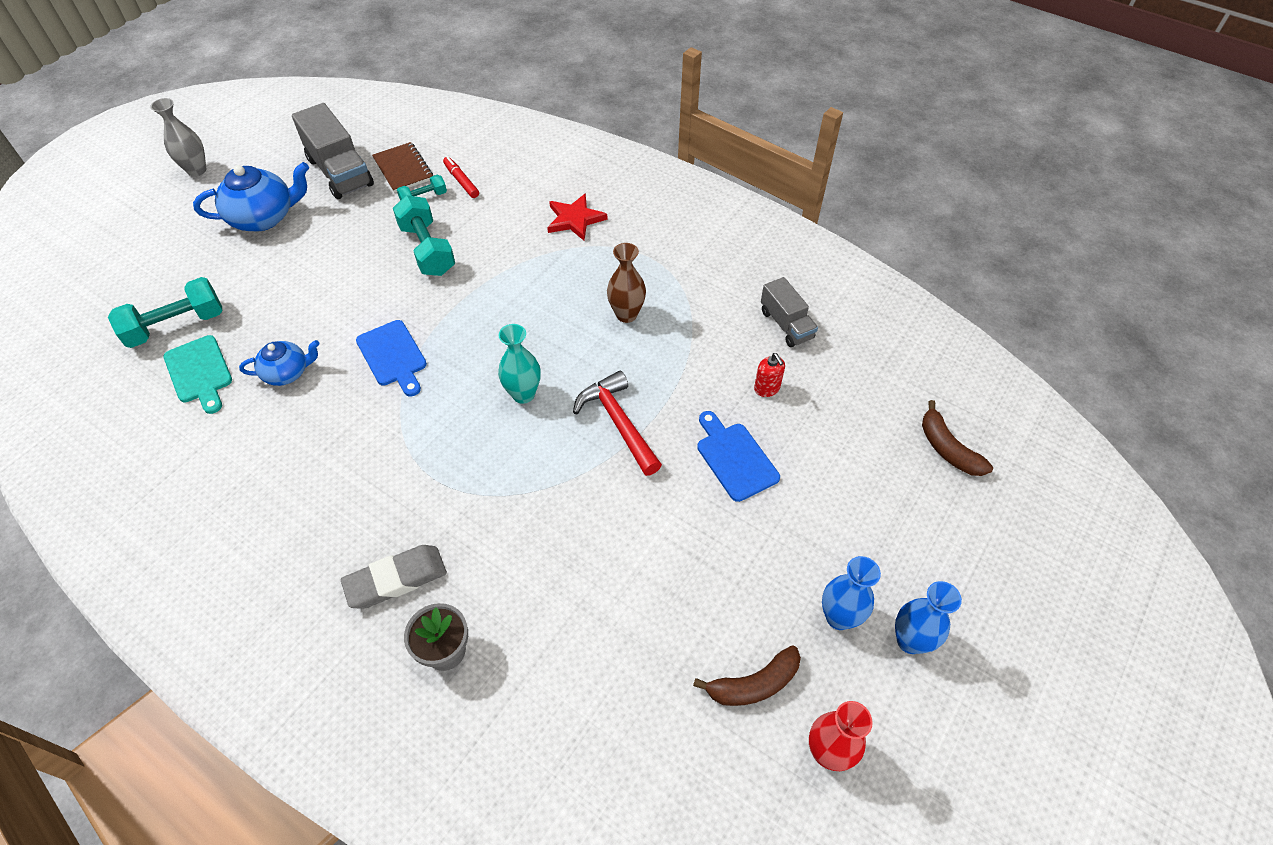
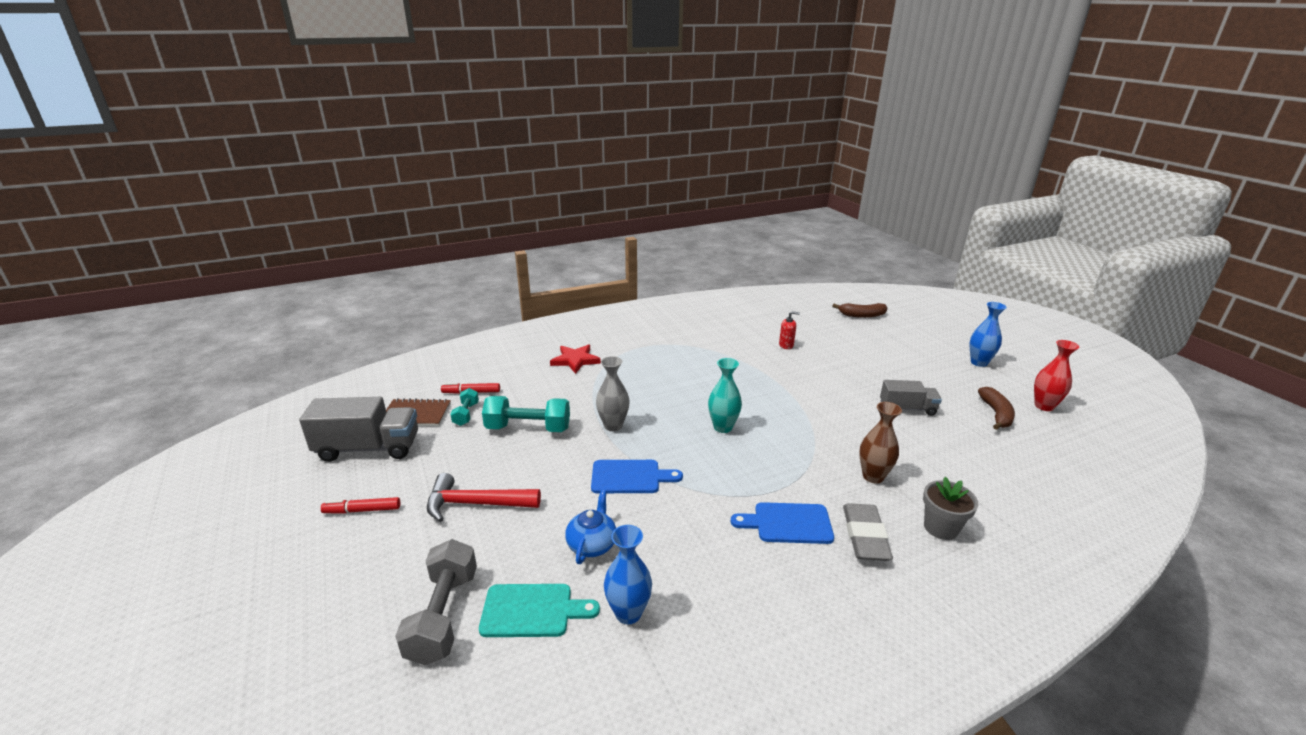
camera: 60 degrees left, 25 degrees down
turquoise dumbbell [108,277,222,348] -> grey dumbbell [395,539,477,665]
grey vase [150,98,206,176] -> grey vase moved to [596,356,630,431]
blue teapot [193,162,309,231] -> red marker [321,497,400,513]
red hammer [573,371,662,476] -> red hammer moved to [427,473,541,522]
brown vase [607,243,646,323] -> brown vase moved to [859,402,902,484]
blue cutting board [697,411,780,502] -> blue cutting board moved to [731,502,834,544]
grey truck [761,277,818,347] -> grey truck moved to [880,380,942,416]
blue vase [822,556,881,630] -> blue vase moved to [604,525,652,624]

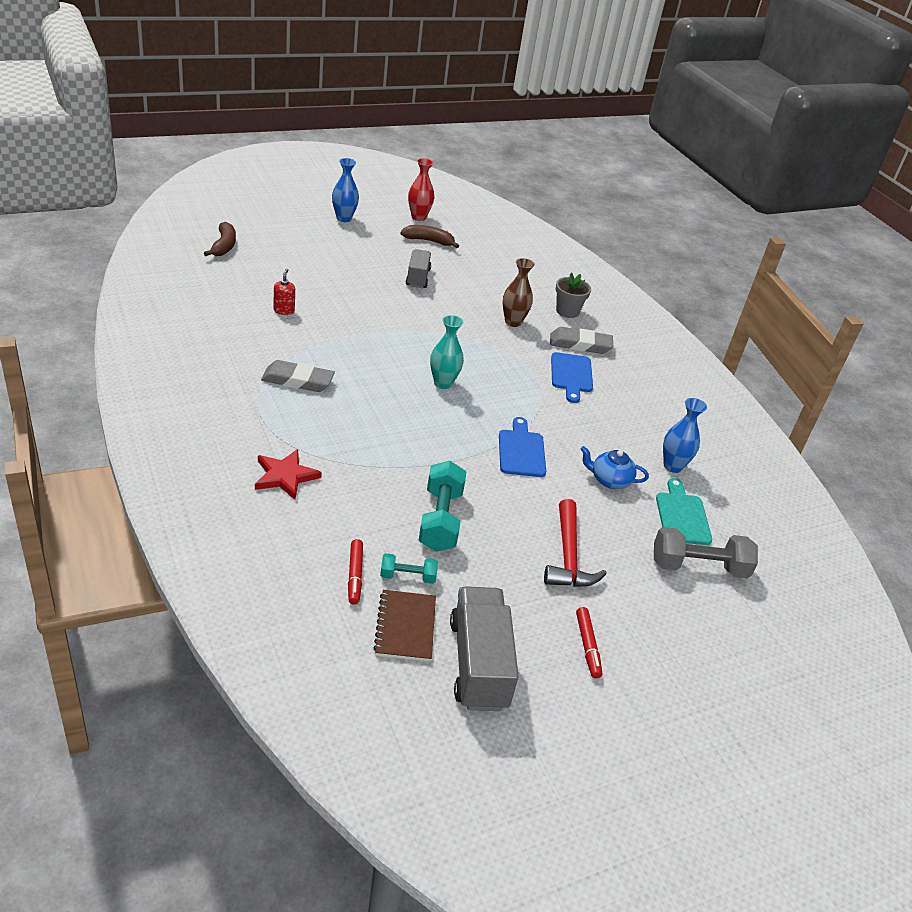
camera: 95 degrees left, 10 degrees up
grey vase [596,356,630,431] -> none
none -> grey eraser [261,360,335,392]

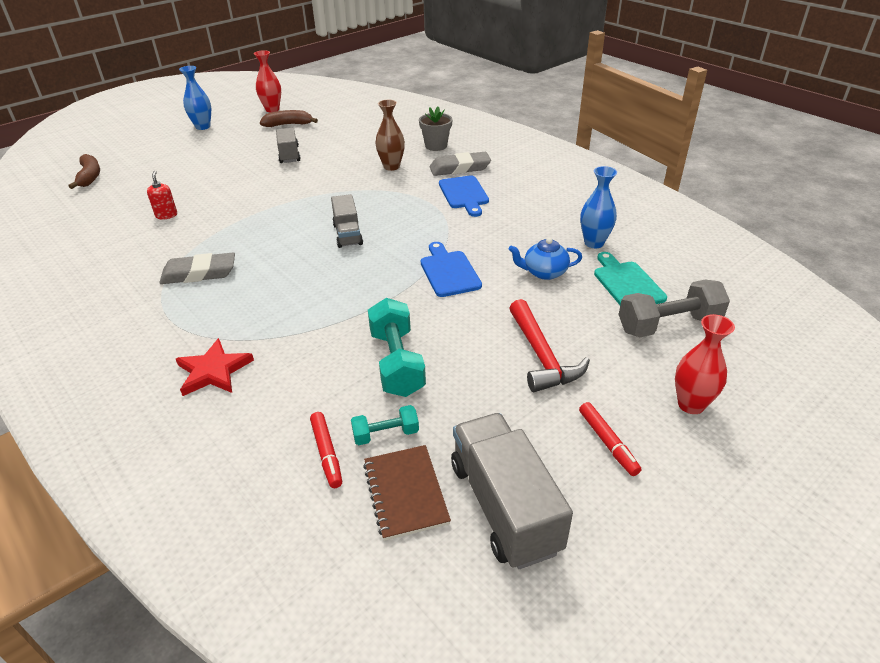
camera: 10 degrees left, 0 degrees up
turquoise vase [430,315,464,389] -> grey truck [331,194,363,248]
none -> red vase [675,314,735,414]

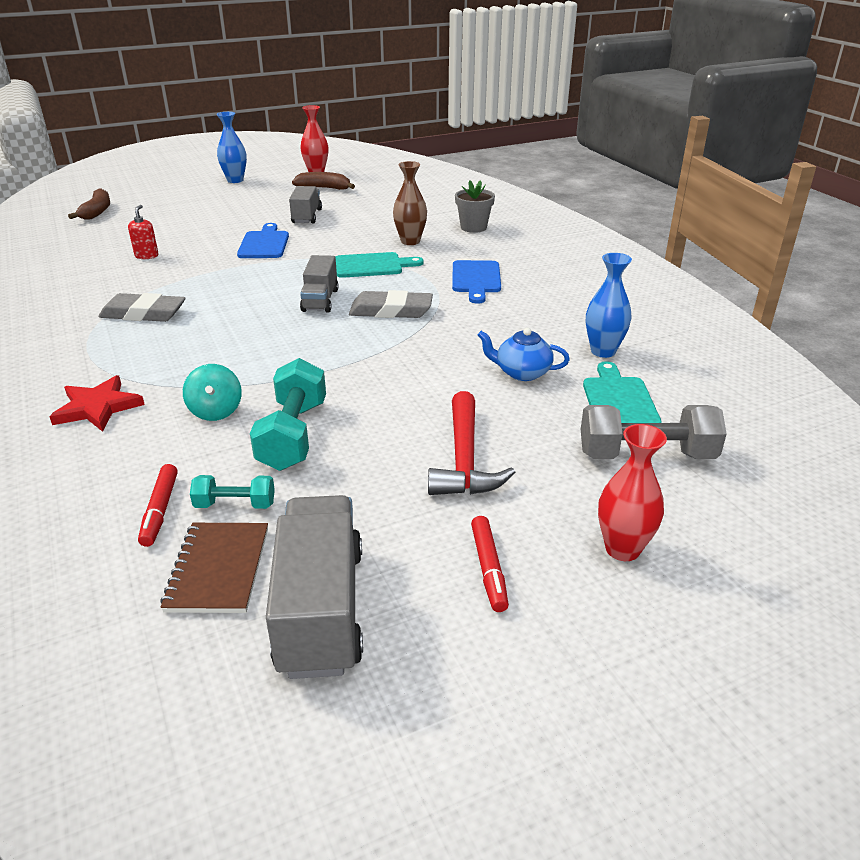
camera: 15 degrees right, 5 degrees down
blue cutting board [421,242,482,297] -> blue cutting board moved to [237,223,289,258]
grey eraser [430,152,491,176] -> grey eraser moved to [349,290,433,318]
none -> turquoise spinning top [183,364,242,421]
none -> turquoise cutting board [336,252,424,278]

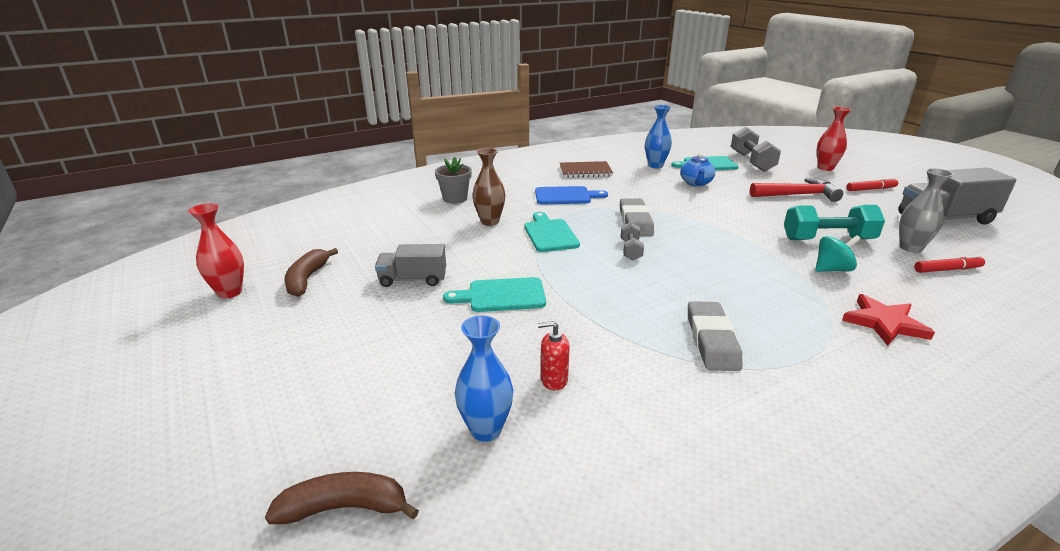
camera: 95 degrees left, 5 degrees down
brown notebook [160,523,268,613] -> brown notebook moved to [560,161,613,178]
turquoise dumbbell [190,475,275,509] -> grey vase [899,168,954,253]
blue vase [217,112,247,183] -> blue vase moved to [455,316,513,442]
blue cutting board [237,223,289,258] -> turquoise cutting board [443,277,546,312]
grey truck [300,255,338,313] -> grey dumbbell [621,222,644,260]

